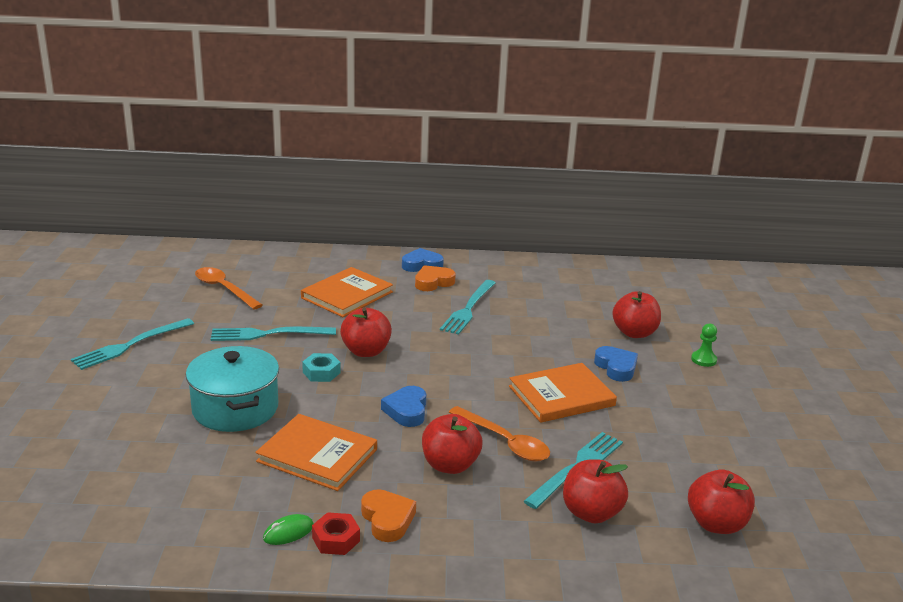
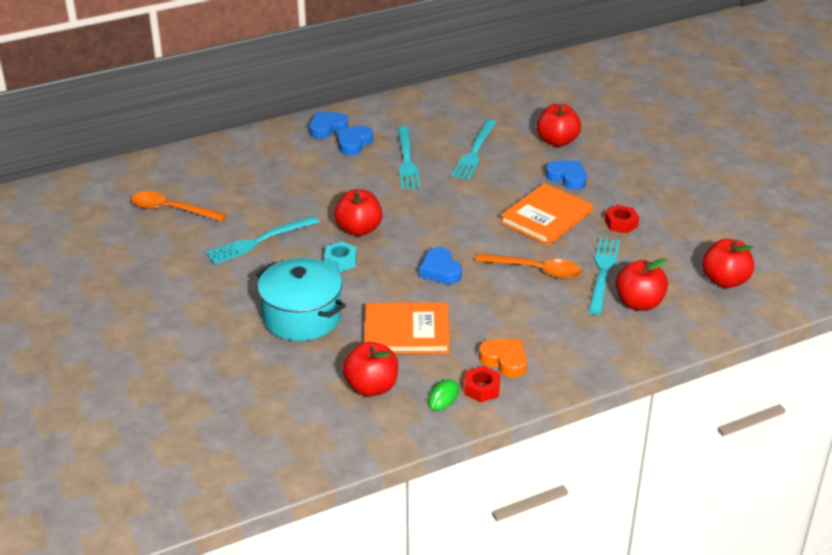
camera: 25 degrees left, 10 degrees up
turquoise fork [71,318,194,370] -> turquoise fork moved to [451,119,497,180]
orange book [301,267,393,317] -> none
orange heart [415,265,456,291] -> blue heart [337,126,373,155]
red apple [422,414,482,474] -> red apple moved to [342,342,398,396]
green pawn [691,324,717,367] -> none
none -> red nut [605,205,639,233]

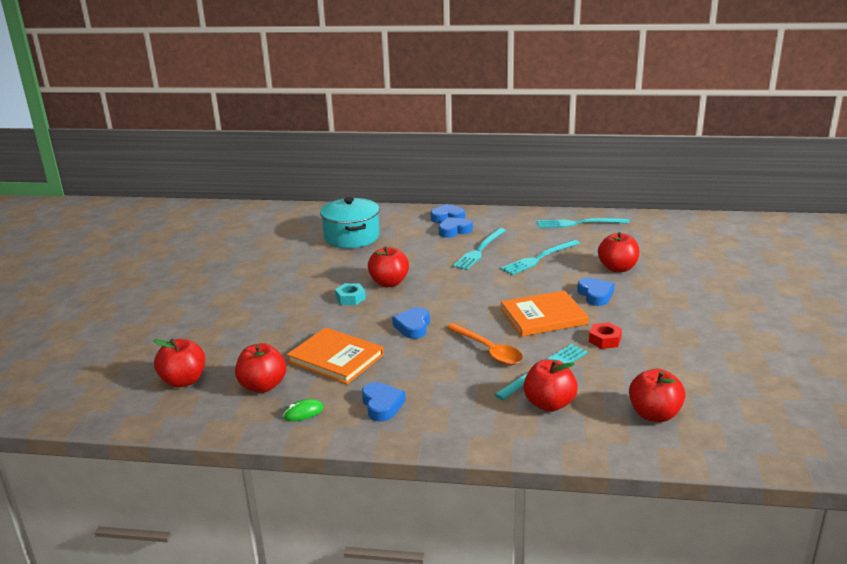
camera: 35 degrees right, 10 degrees down
orange spoon [131,191,227,222] -> none
turquoise fork [205,216,319,264] -> turquoise fork moved to [537,218,630,228]
turquoise pot [256,258,346,341] -> turquoise pot moved to [320,197,380,248]
red nut [464,366,501,402] -> none
orange heart [479,339,527,378] -> blue heart [362,382,406,422]
none -> red apple [153,339,205,388]

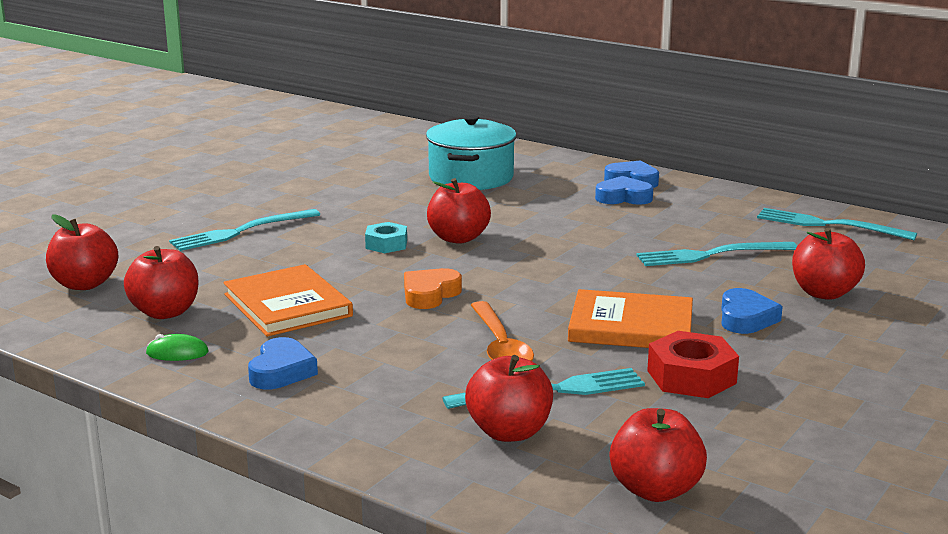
camera: 25 degrees right, 5 degrees down
blue heart [392,307,430,339] -> orange heart [404,268,462,309]
turquoise fork [452,228,506,270] -> turquoise fork moved to [169,209,320,251]
red nut [589,322,622,349] -> red nut [647,331,739,398], size x1.55

